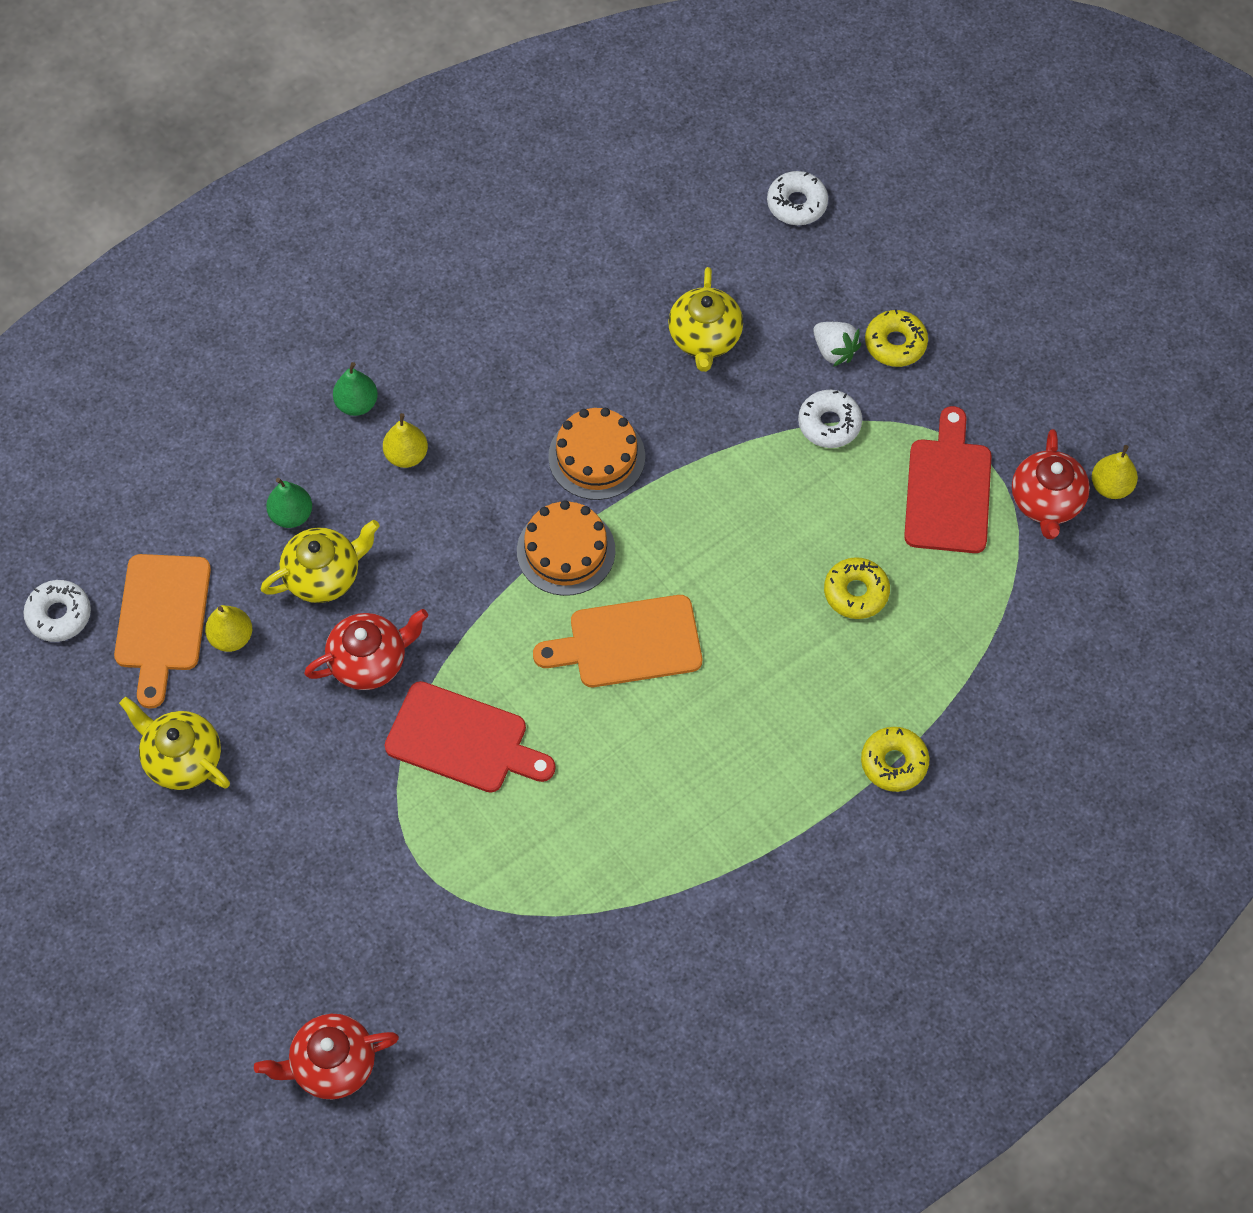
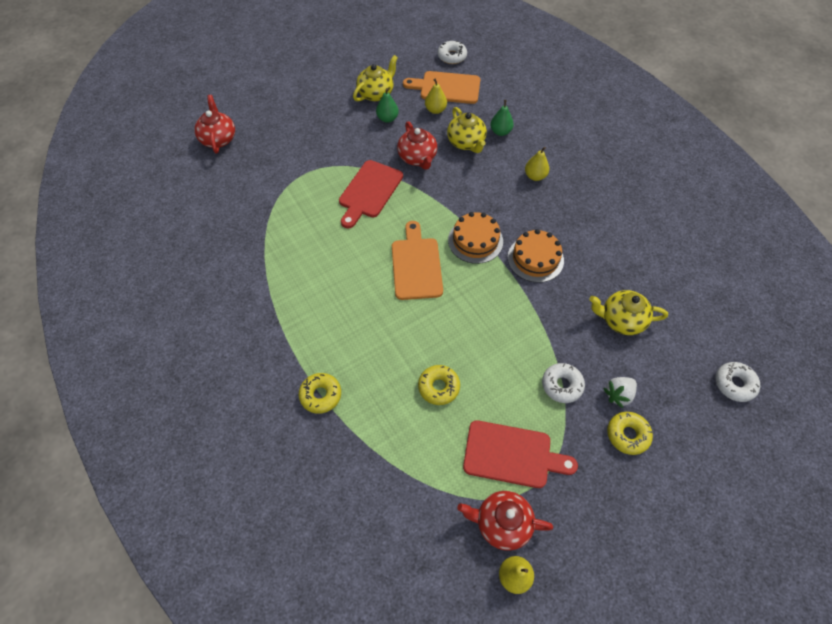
camera: 95 degrees right, 5 degrees down
green pear [333,362,378,416] -> green pear moved to [376,88,399,123]

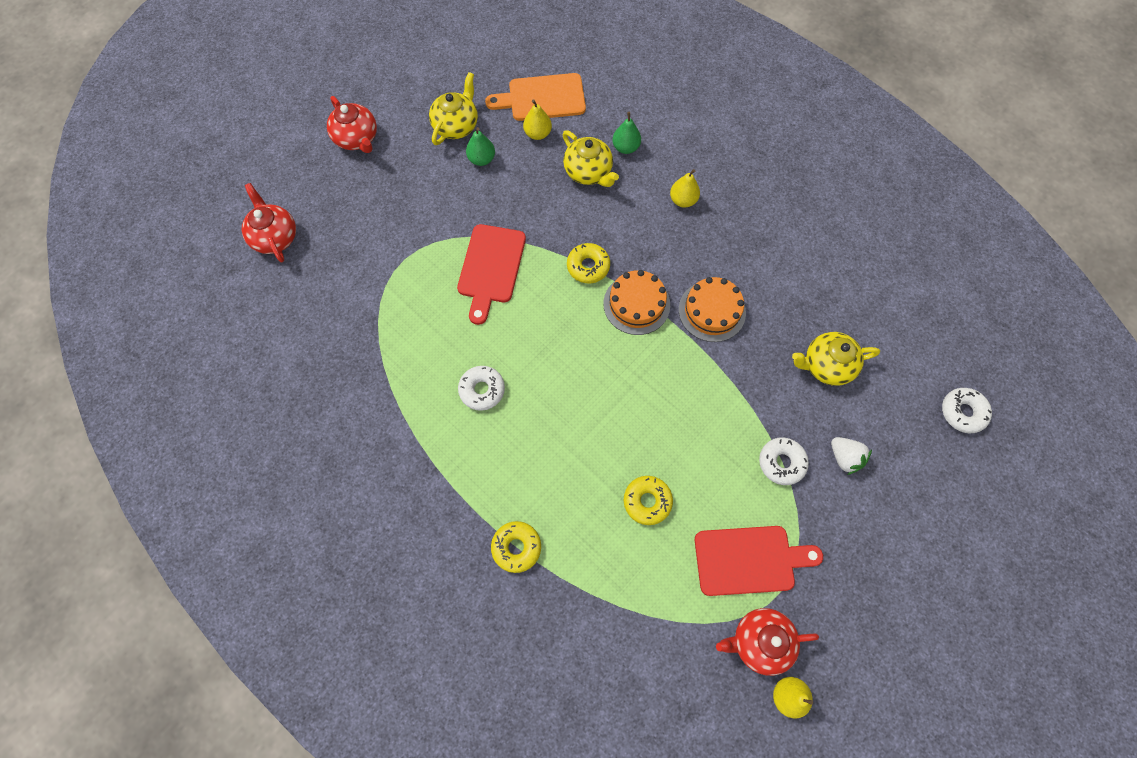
camera: 15 degrees left, 10 degrees up
orange cutting board [392,221,443,300] -> none
red teapot [397,121,437,170] -> red teapot moved to [327,96,377,153]
white donut [438,41,467,64] -> white donut moved to [458,366,505,411]
white strawberry [603,377,637,408] -> white strawberry turned 75 degrees counterclockwise [831,437,872,475]
yellow donut [607,412,653,455] -> yellow donut moved to [567,243,610,283]

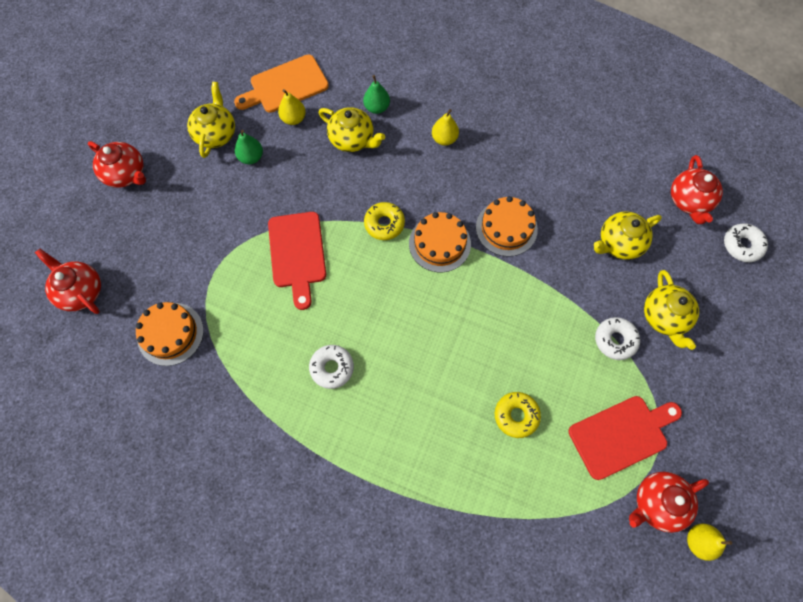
camera: 20 degrees left, 0 degrees up
yellow donut [491,521,541,573] -> none
white strawberry [831,437,872,475] -> yellow teapot [644,270,699,350]
none -> orange cake [136,302,204,366]
none -> red teapot [671,155,723,224]

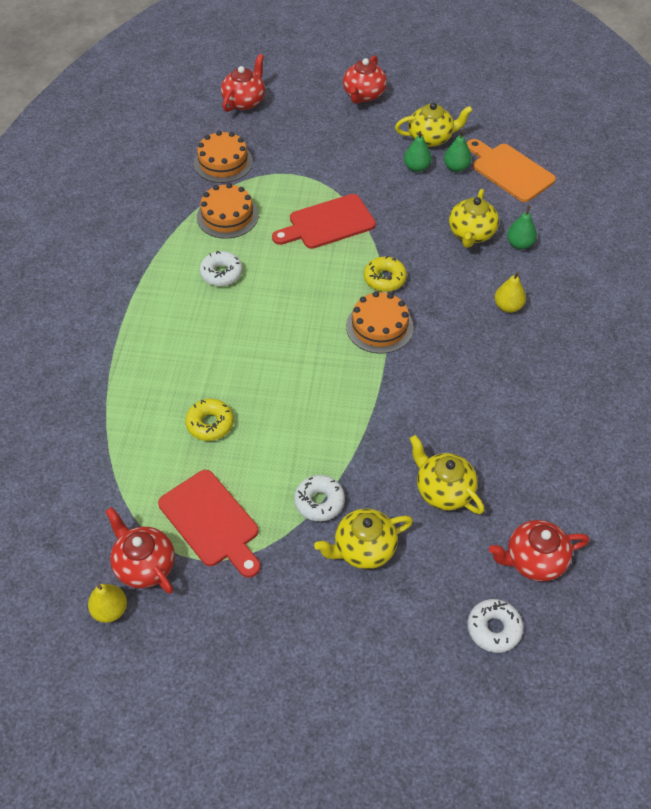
camera: 75 degrees right, 15 degrees down
yellow pear [278,89,306,125] -> none
orange cake [476,196,538,257] -> orange cake moved to [197,183,259,239]
none -> green pear [444,130,472,172]

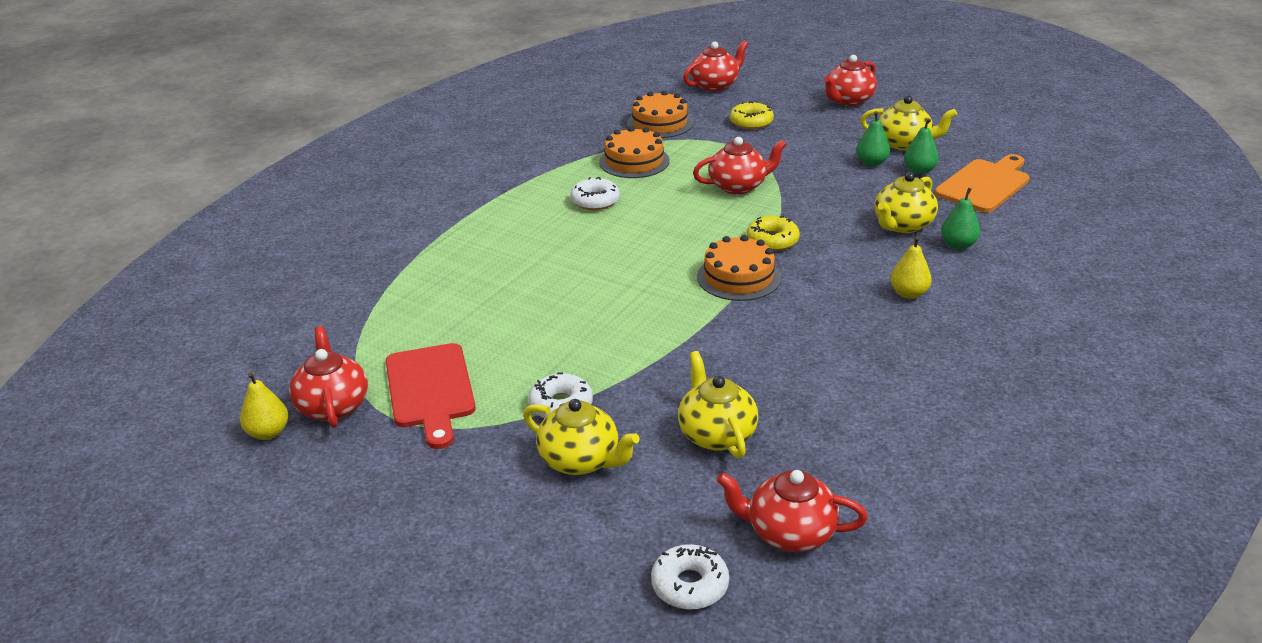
camera: 25 degrees right, 20 degrees down
yellow donut [185,399,234,441] -> yellow donut moved to [730,101,774,130]
red cutting board [272,194,376,249] -> red teapot [693,137,787,195]
yellow teapot [314,509,413,569] -> yellow teapot turned 150 degrees counterclockwise [523,399,640,475]
orange cutting board [467,139,556,202] -> orange cutting board turned 60 degrees clockwise [935,154,1030,213]

